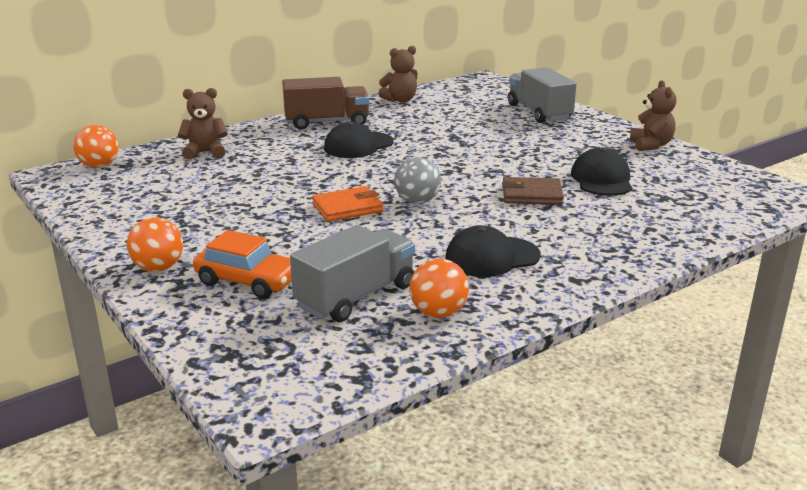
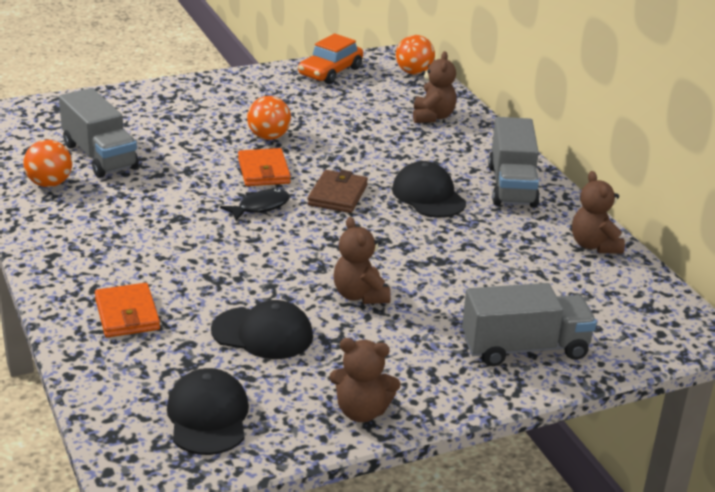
camera: 100 degrees right, 5 degrees up
orange ball [127,217,183,272] -> orange ball moved to [247,96,291,140]
orange car [193,230,292,299] -> orange car moved to [298,34,363,84]
brown truck [282,77,370,130] -> grey truck [488,117,540,208]
grey ball [394,157,441,204] -> black fish [220,189,290,221]
black cap [445,225,541,277] -> black cap moved to [167,368,249,455]
brown wallet [502,177,564,205] -> brown wallet moved to [307,170,368,213]
none -> orange wallet [95,283,160,338]
none -> brown teddy bear [333,217,391,304]

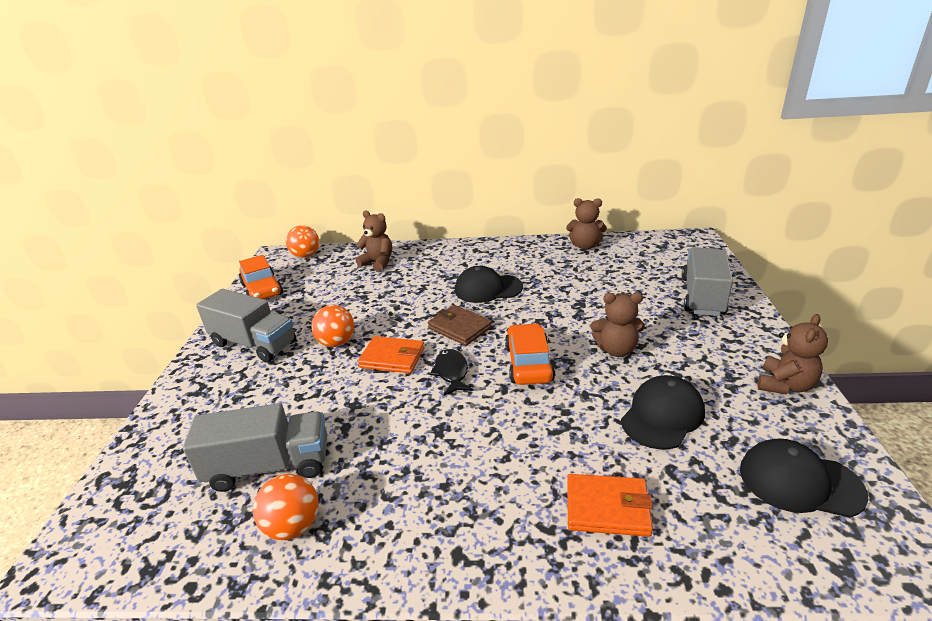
camera: 60 degrees left, 0 degrees up
grey truck [488,117,540,208] -> grey truck moved to [196,289,296,362]
none -> orange car [505,323,555,385]

